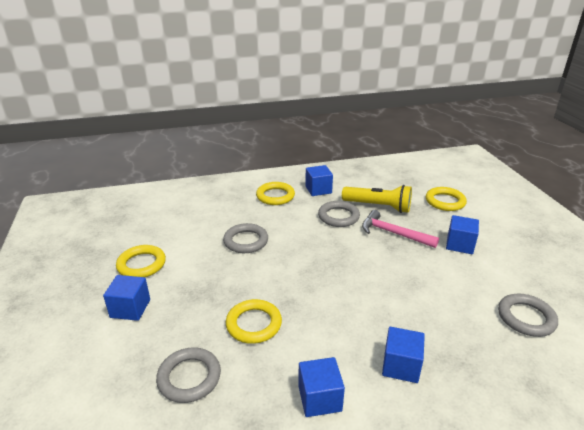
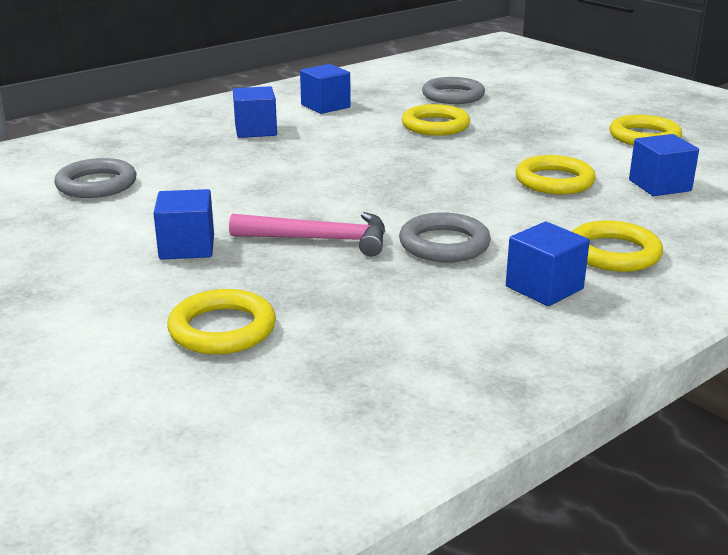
camera: 155 degrees right, 5 degrees down
blue cube [103,275,150,321] -> blue cube moved to [629,134,699,196]
grey ring [223,223,268,253] -> yellow ring [515,155,596,195]
yellow flashlight [342,185,412,213] -> none

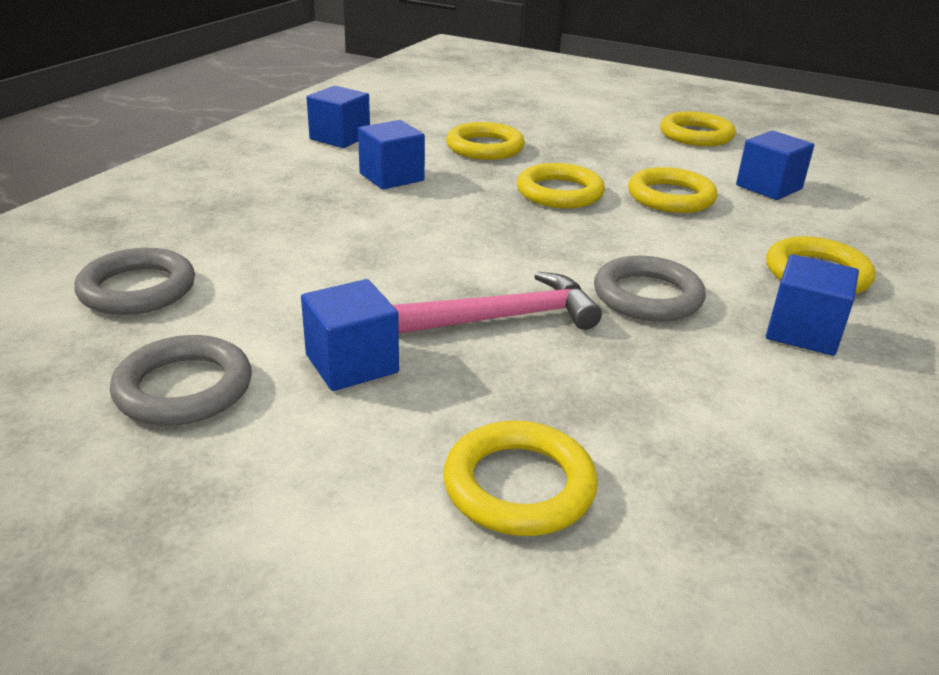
camera: 25 degrees left, 5 degrees up
blue cube [233,86,277,138] -> blue cube moved to [358,120,425,190]
grey ring [422,77,485,104] -> grey ring moved to [110,335,252,426]
none -> yellow ring [517,163,605,208]

